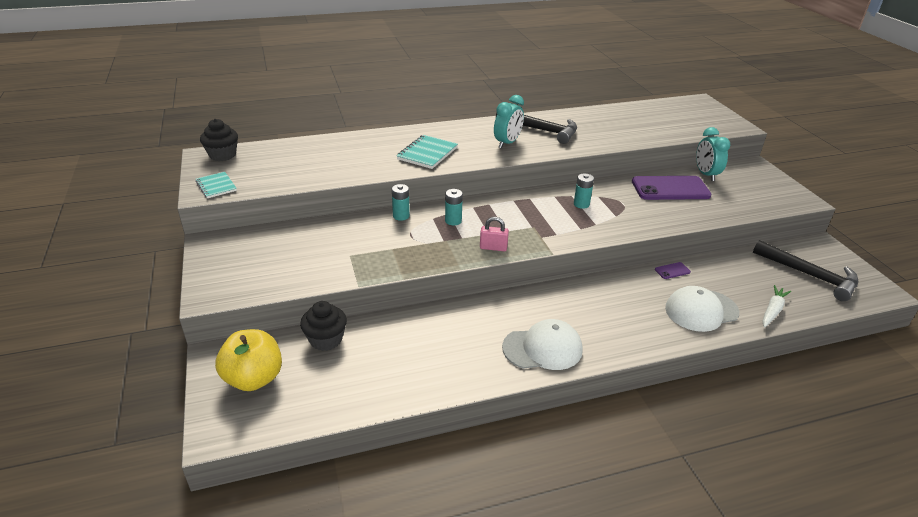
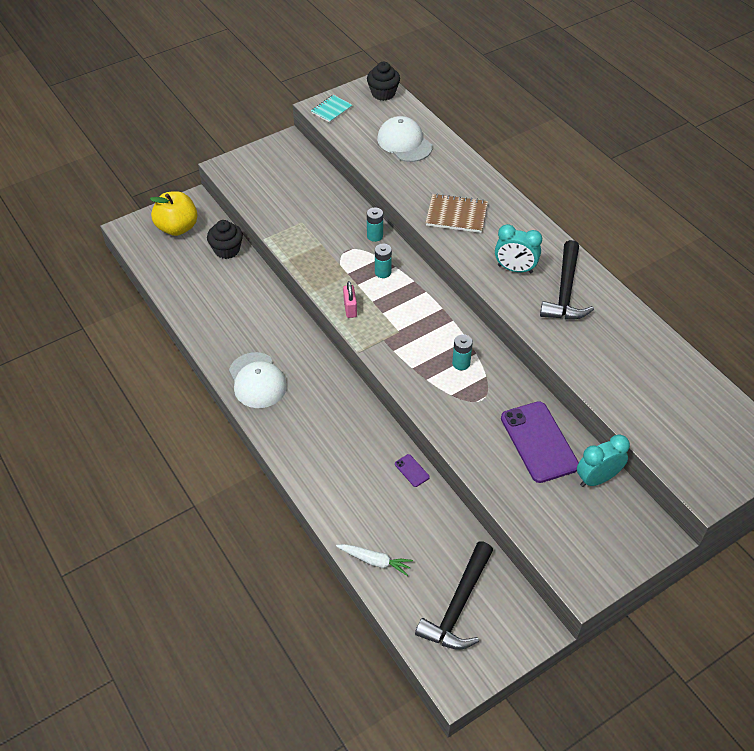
camera: 75 degrees right, 15 degrees up
turquoise notebook [396,135,458,169] -> brown notebook [426,193,488,233]
white cap [665,286,739,332] -> white cap moved to [377,116,432,162]

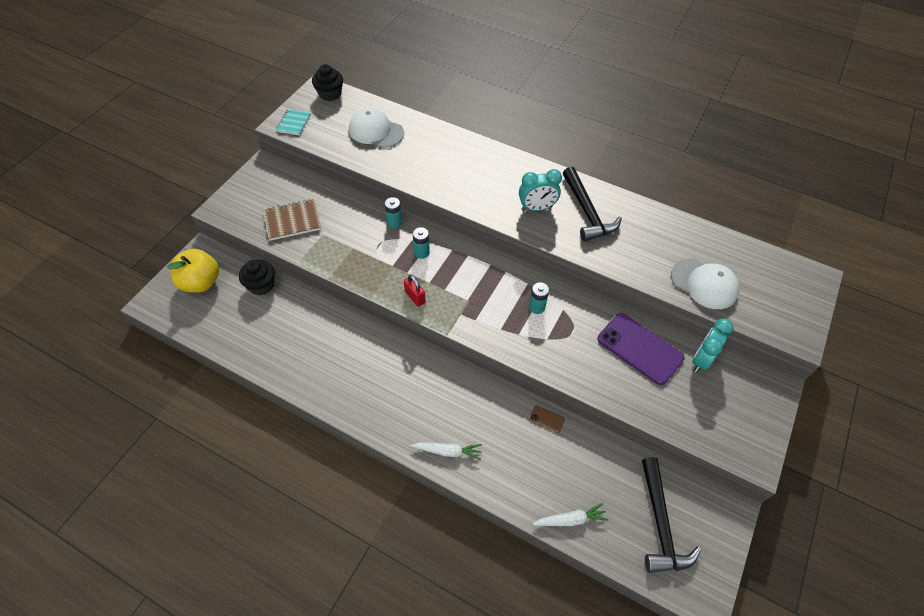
camera: 30 degrees left, 5 degrees up
white cap [229,352,287,408] -> white cap moved to [671,258,739,309]
pink padlock [343,281,357,318] -> red padlock [404,275,426,307]
purple phone [395,454,430,487] -> brown phone [529,405,565,433]
brown notebook [426,193,488,233] -> brown notebook moved to [263,199,321,241]
none -> white carrot [411,443,482,460]

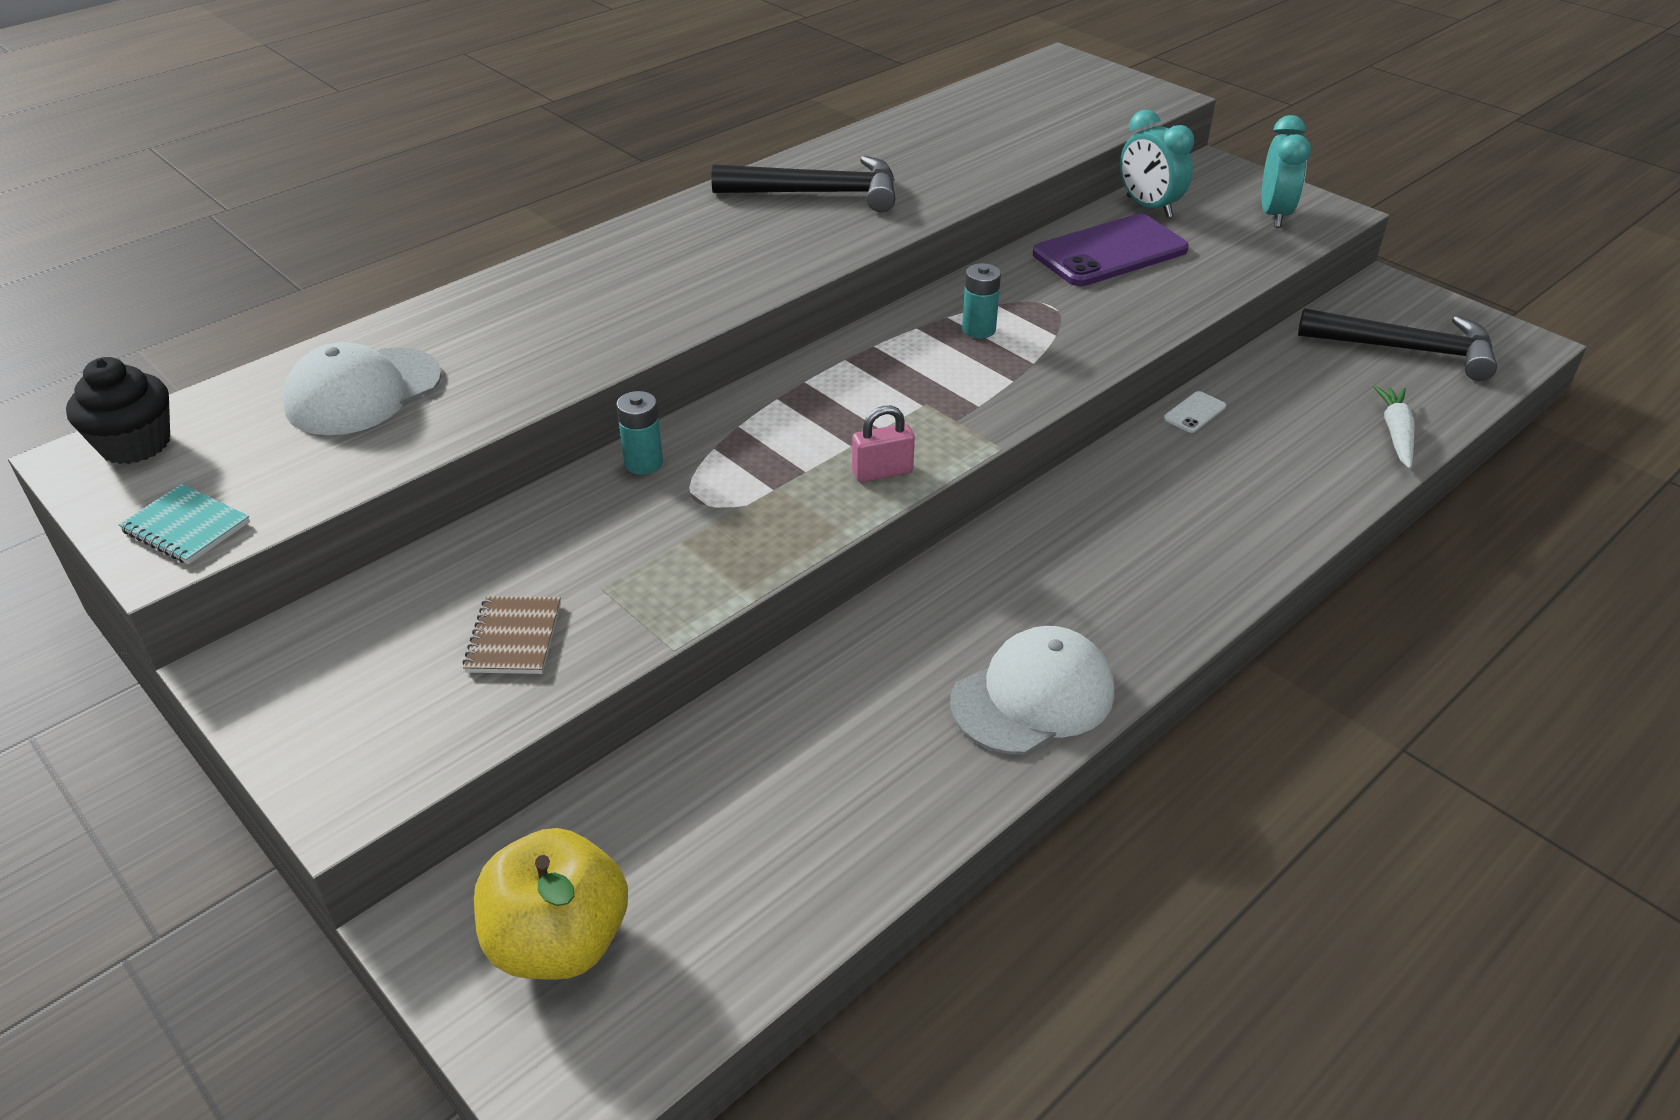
camera: 70 degrees left, 15 degrees down
black cupcake [239,260,275,295] -> none
brown notebook [263,199,321,241] -> brown notebook [463,596,561,674], size x0.66
red padlock [404,275,426,307] -> pink padlock [852,406,915,482]
white carrot [411,443,482,460] -> none
turquoise battery [413,227,430,259] -> none
turquoise clock [519,169,562,211] -> turquoise clock moved to [1262,115,1311,227]
brown phone [529,405,565,433] -> white phone [1164,391,1226,433]
white cap [671,258,739,309] -> white cap moved to [950,626,1114,755]

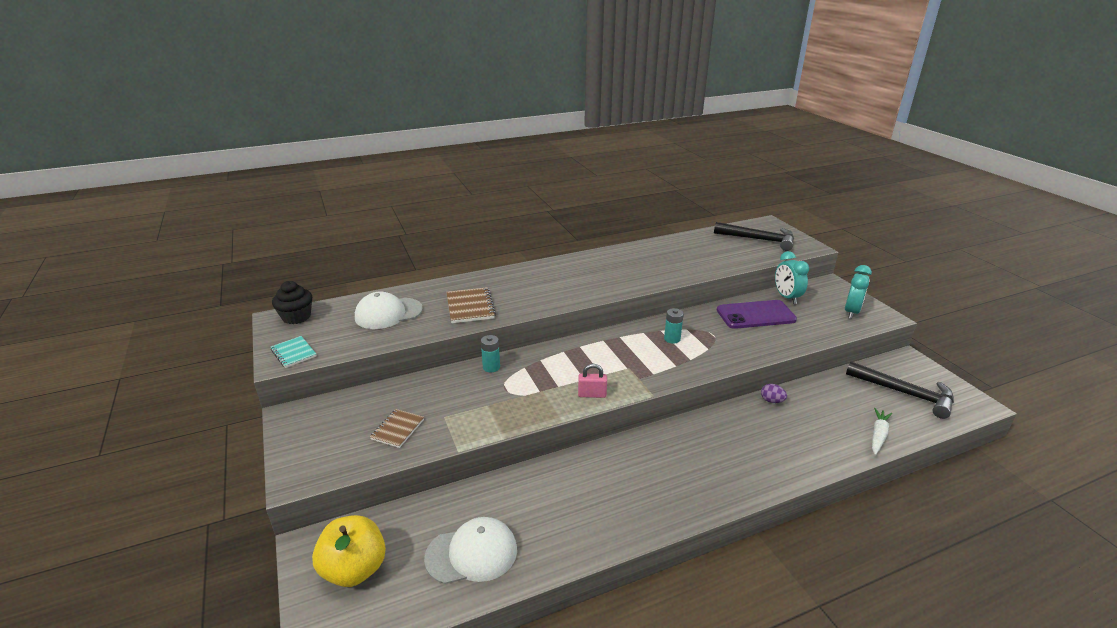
camera: 20 degrees right, 10 degrees down
black hammer [711,156,895,212] -> black hammer moved to [714,222,794,251]
white cap [950,626,1114,755] -> white cap moved to [424,517,517,584]
white phone [1164,391,1226,433] -> purple egg [761,384,787,403]
none -> brown notebook [447,287,496,323]

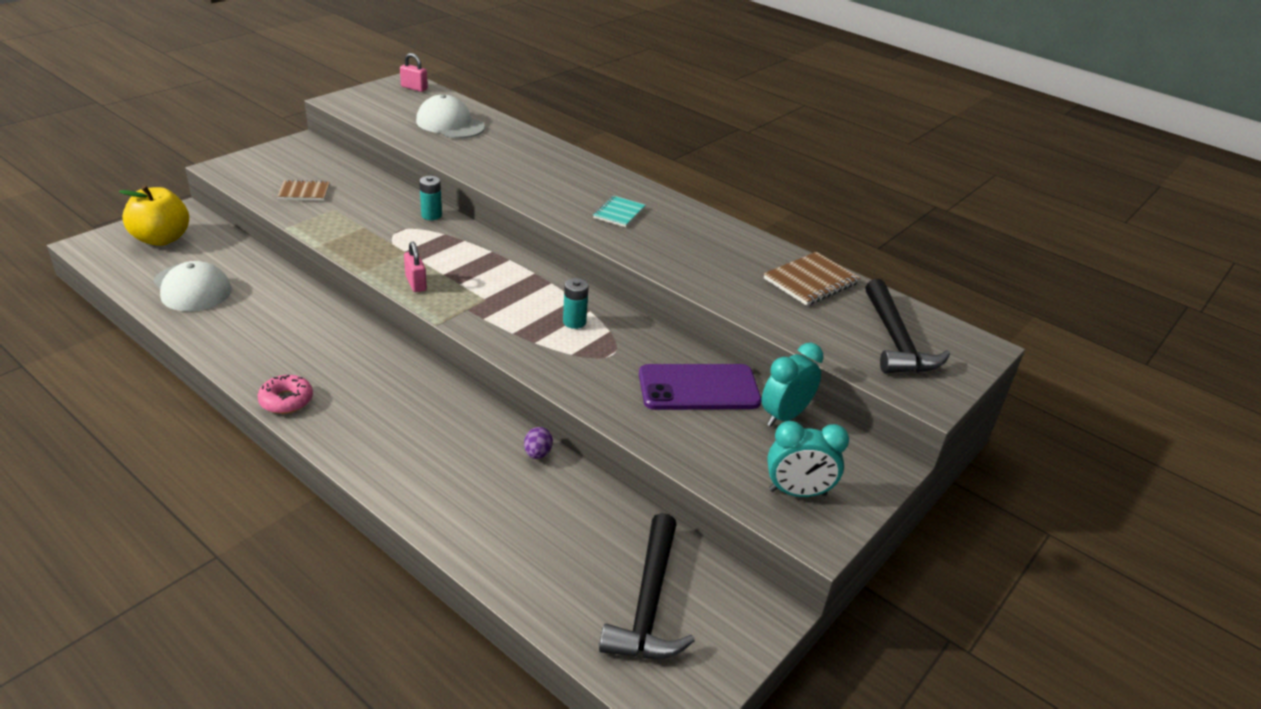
camera: 60 degrees right, 5 degrees up
turquoise notebook [271,336,317,368] -> turquoise notebook moved to [593,196,646,227]
black cupcake [272,281,312,324] -> pink padlock [400,53,428,92]
brown notebook [447,287,496,323] -> brown notebook moved to [764,252,860,306]
purple phone [717,300,797,329] -> purple phone turned 60 degrees counterclockwise [639,364,761,410]
white carrot [872,408,892,455] -> none
none -> pink donut [258,375,313,414]

